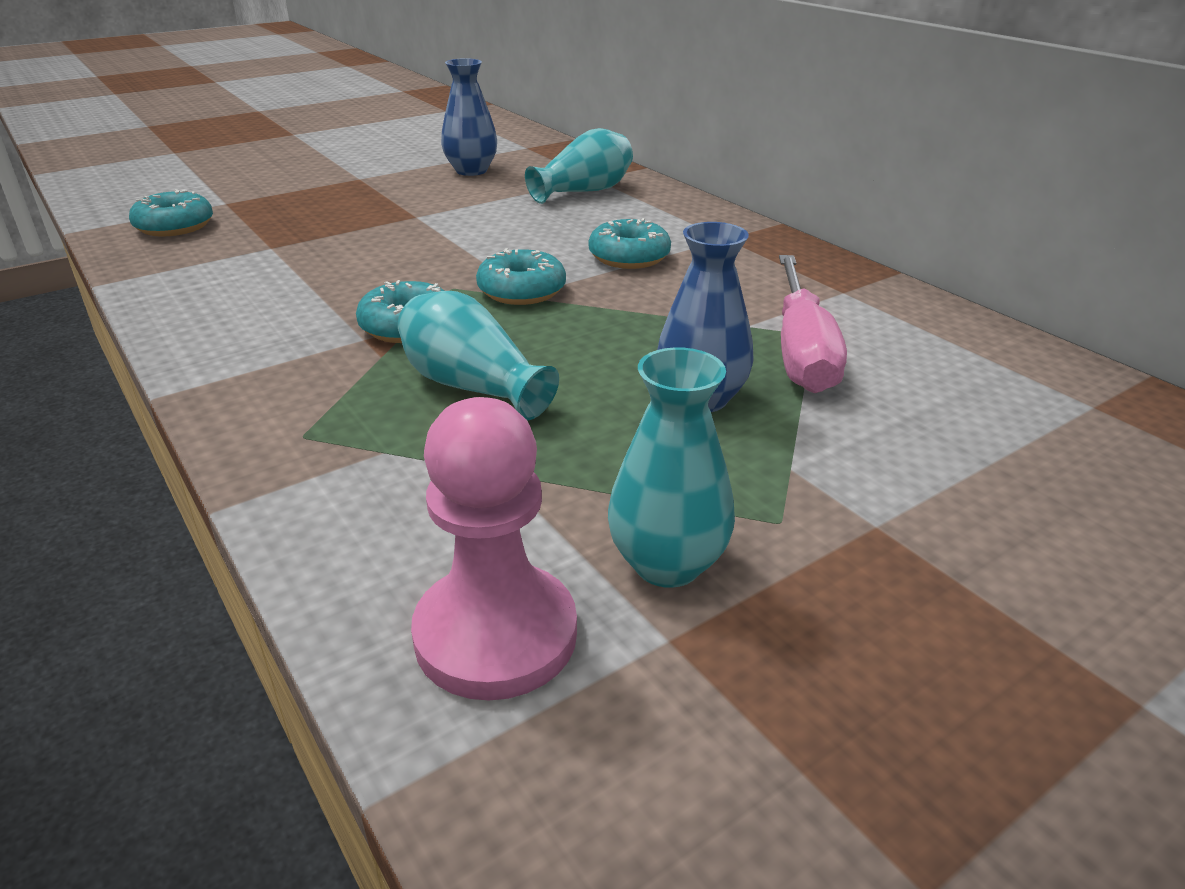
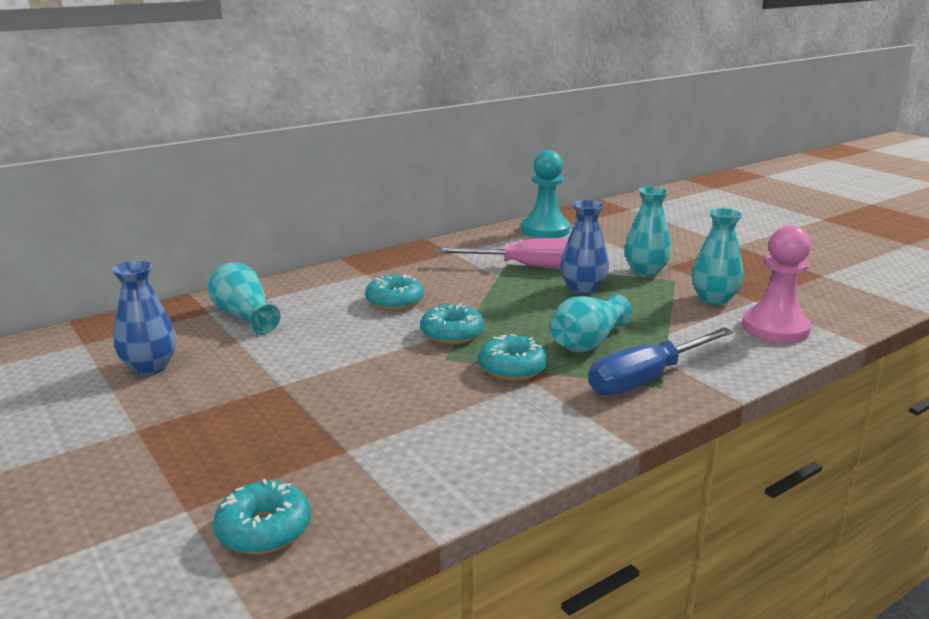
camera: 90 degrees left, 10 degrees down
none -> turquoise pawn [521,150,570,238]
none -> blue screwdriver [588,327,733,395]
none -> turquoise vase [625,187,671,277]

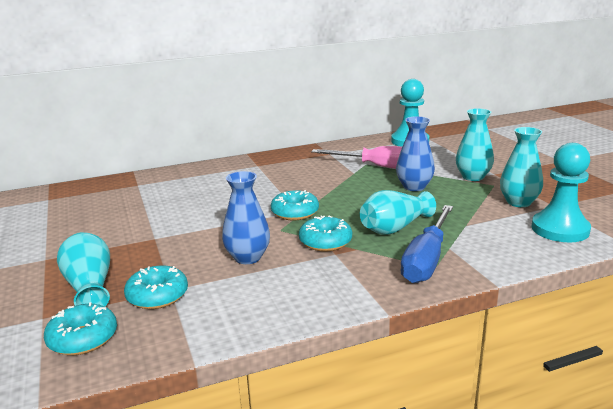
camera: 15 degrees right, 0 degrees up
blue vase [112,260,176,375] -> blue vase moved to [222,171,270,264]
turquoise vase [208,263,280,334] -> turquoise vase moved to [57,232,110,307]
turquoise donut [365,274,424,311] -> turquoise donut moved to [124,265,188,309]
blue screwdriver [588,327,733,395] -> blue screwdriver turned 45 degrees counterclockwise [400,205,453,283]
pink pawn [742,225,811,343] -> turquoise pawn [532,143,591,242]

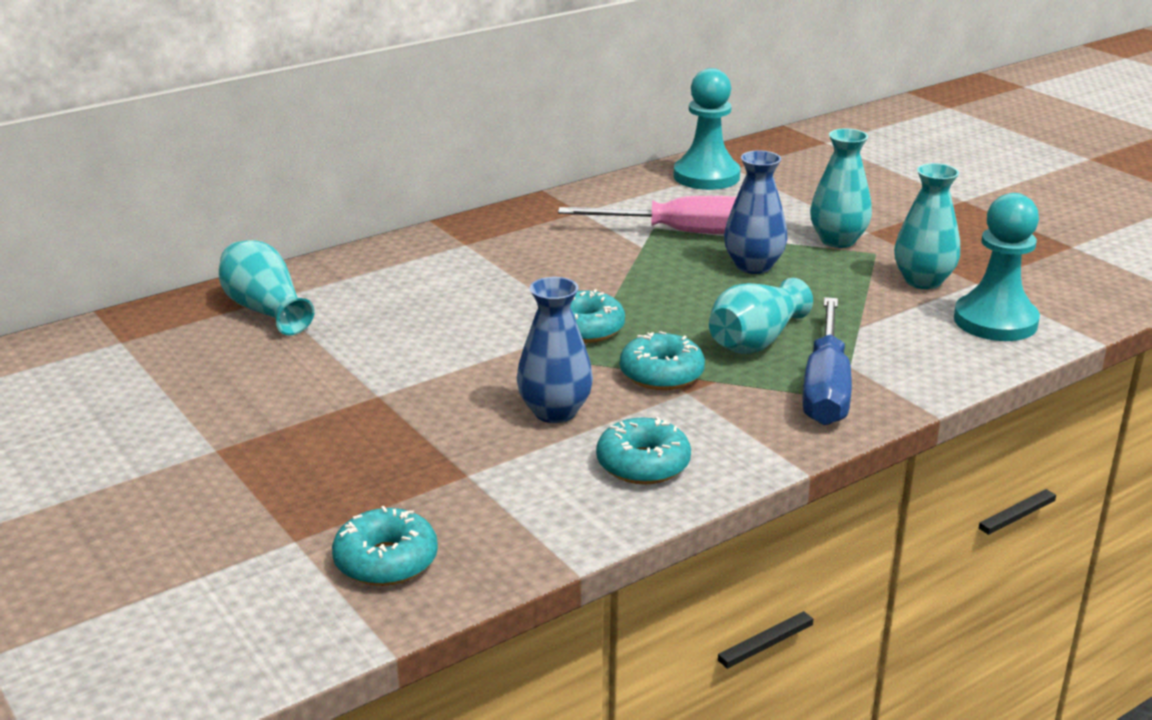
camera: 15 degrees left, 5 degrees up
turquoise vase [57,232,110,307] -> turquoise vase moved to [219,240,315,336]
turquoise donut [124,265,188,309] -> turquoise donut moved to [596,417,691,485]

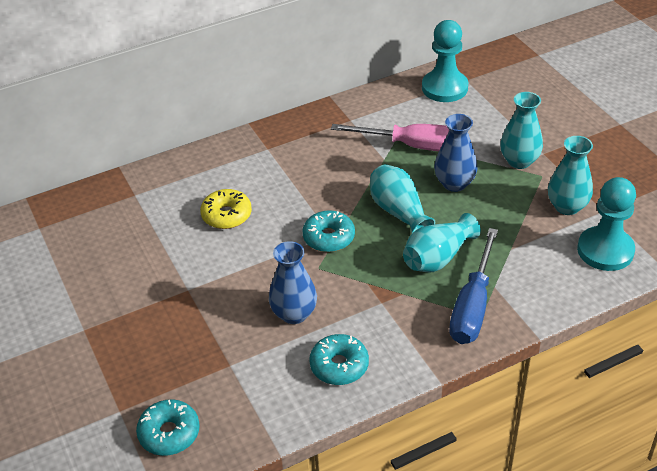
camera: 10 degrees right, 15 degrees up
turquoise vase [219,240,315,336] -> turquoise vase moved to [370,164,435,233]
turquoise donut [620,331,705,390] -> none
none -> yellow donut [200,189,252,229]

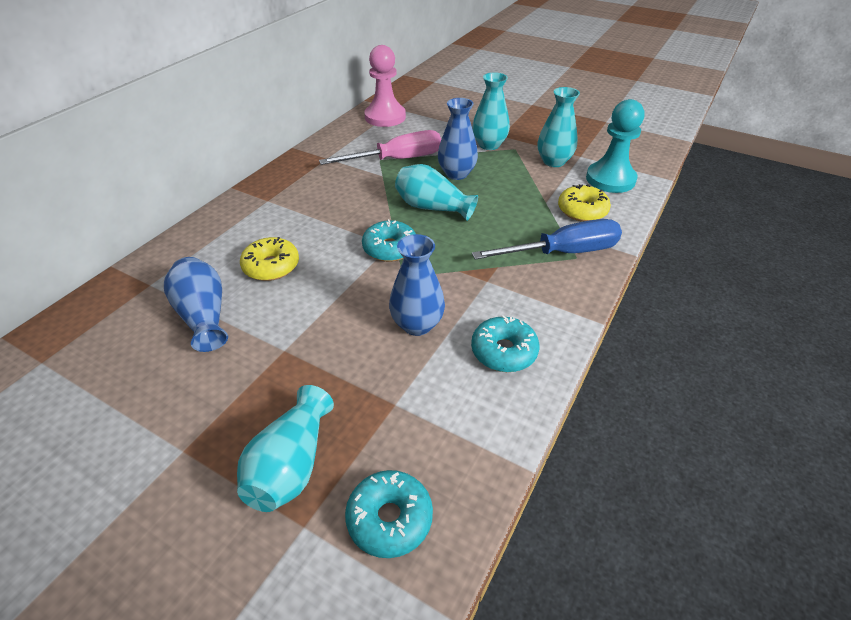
camera: 35 degrees left, 0 degrees up
turquoise vase [403,213,481,272] -> turquoise vase moved to [237,385,334,512]
turquoise pawn [422,20,468,102] -> pink pawn [364,45,406,127]
blue screwdriver [449,228,498,344] -> blue screwdriver turned 90 degrees counterclockwise [472,219,622,260]
none -> blue vase [164,257,228,352]
none -> yellow donut [558,184,611,222]

